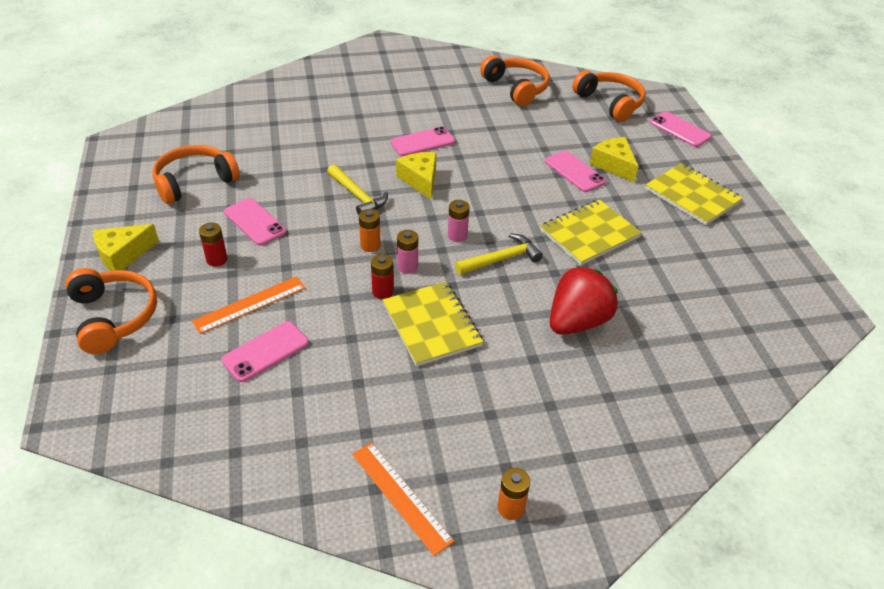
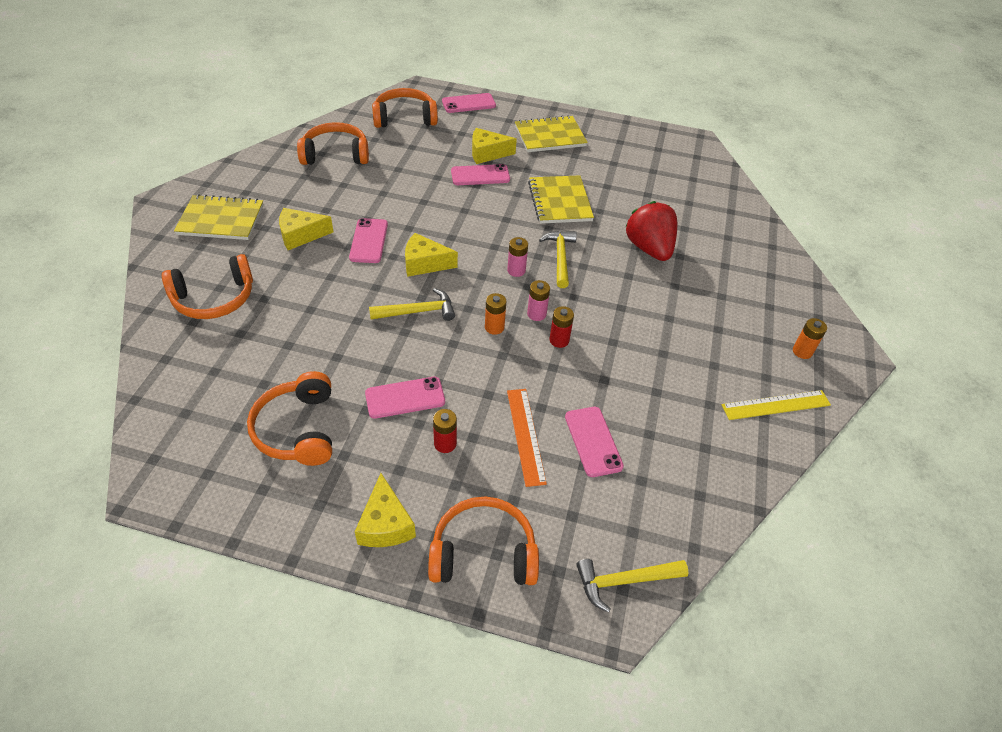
camera: 65 degrees left, 5 degrees up
orange ruler [352,442,454,556] -> yellow ruler [722,390,831,420]
yellow notebook [383,282,483,367] -> yellow notebook moved to [174,194,264,240]
none -> orange headphones [162,254,253,319]
none -> yellow cheese [279,208,333,250]
none -> yellow hammer [576,559,689,613]

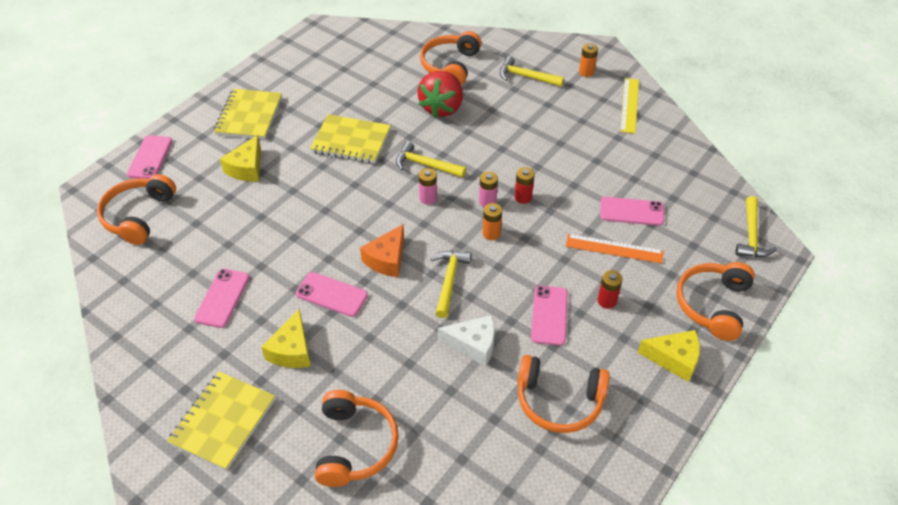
camera: 65 degrees left, 0 degrees up
orange headphones [297,122,369,165] -> orange headphones moved to [420,31,481,85]
yellow cheese [405,233,458,277] -> orange cheese [360,224,404,277]
pink phone [451,164,510,185] -> pink phone moved to [194,269,249,328]
red strawberry [625,201,677,261] -> red strawberry turned 75 degrees counterclockwise [417,71,463,118]
none -> white cheese [438,315,495,367]
none -> yellow hammer [500,56,564,87]

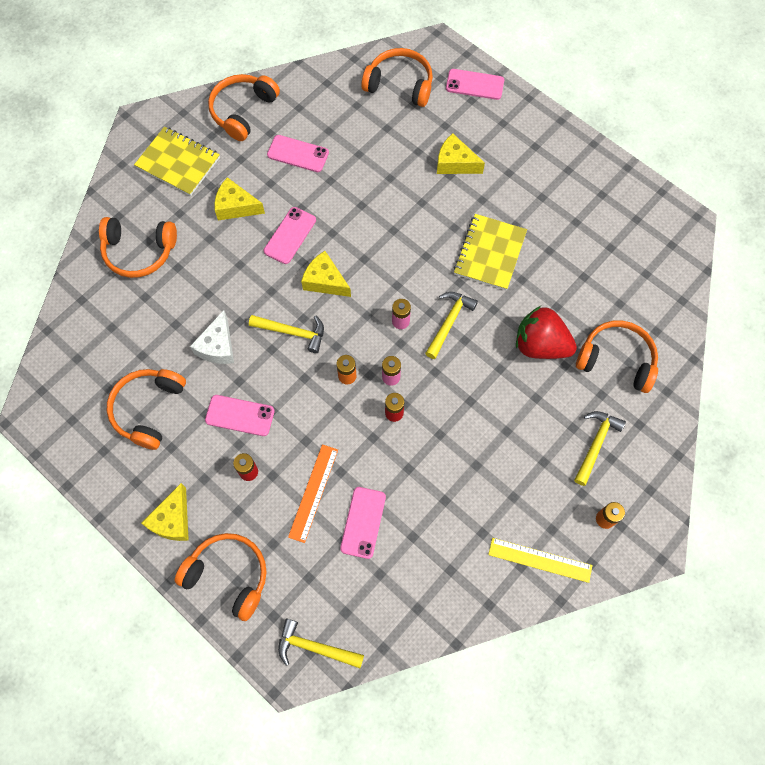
camera: 95 degrees right, 20 degrees up
yellow notebook [214,89,282,139] -> none
orange cheese [360,224,404,277] -> yellow cheese [301,251,351,297]
none -> orange headphones [208,74,280,141]

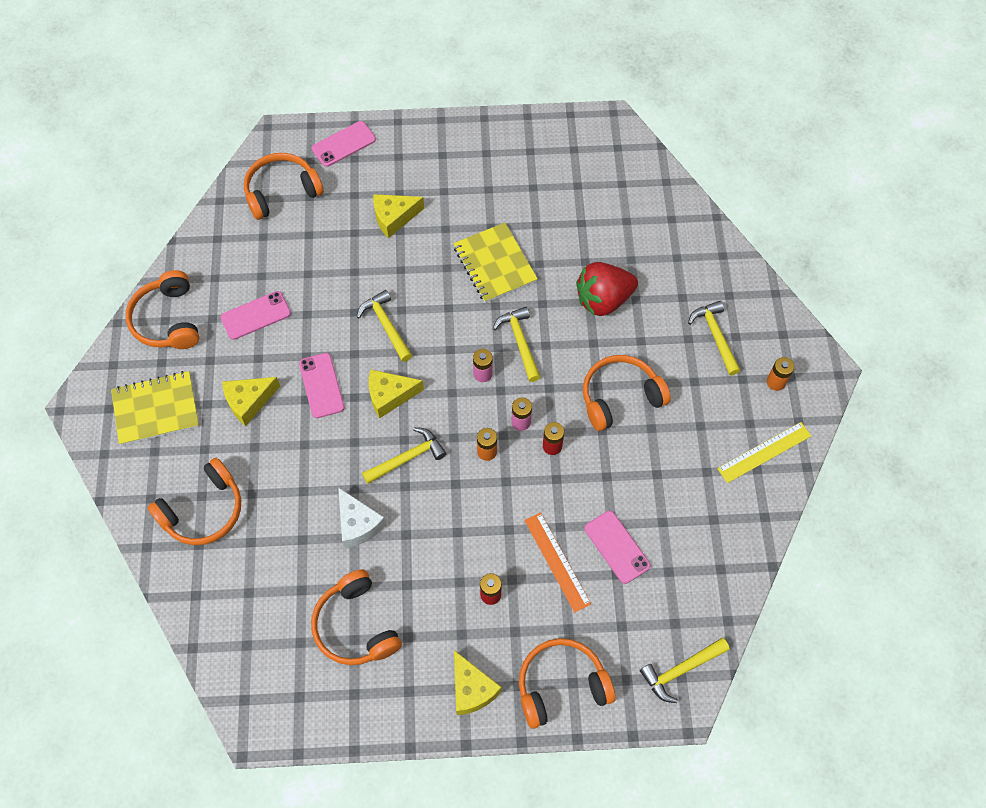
camera: 45 degrees left, 5 degrees down
pink phone [205,395,275,436] -> none
orange headphones [576,320,658,393] -> orange headphones moved to [583,355,671,431]
none -> yellow hammer [357,290,412,362]

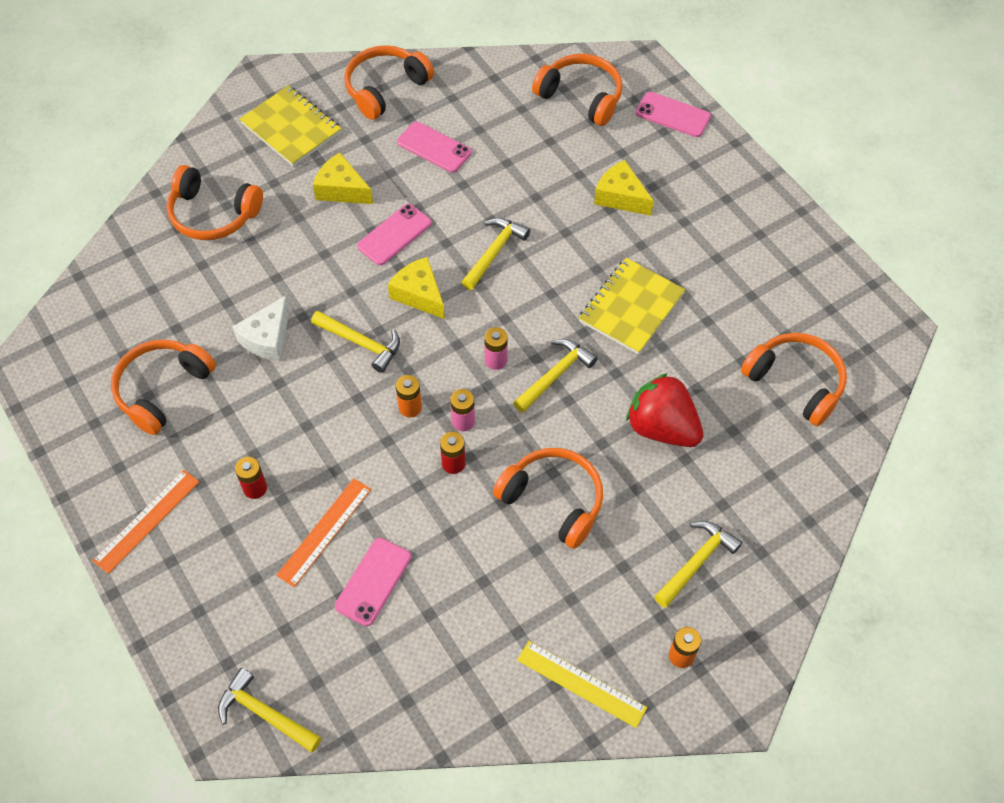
camera: 60 degrees right, 5 degrees down
yellow cheese [454,650,502,715] -> orange ruler [93,470,199,574]
orange headphones [519,638,616,729] -> orange headphones moved to [741,333,847,426]

